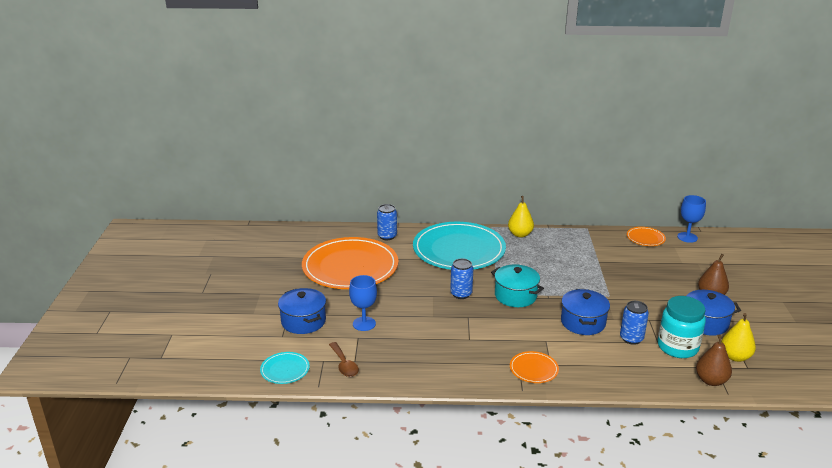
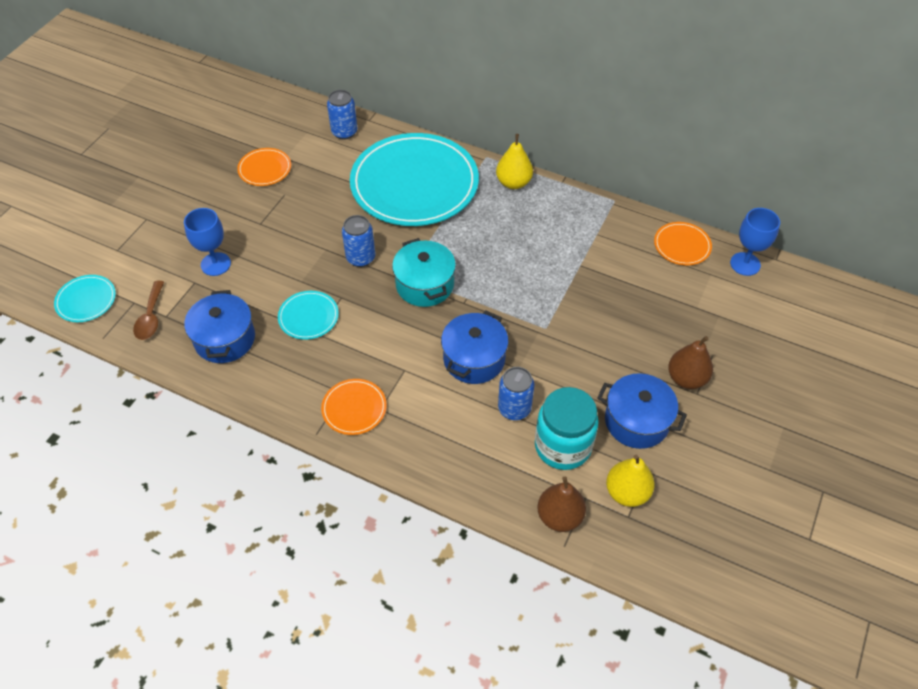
camera: 25 degrees right, 25 degrees up
blue pot [278,288,326,334] -> blue pot moved to [184,290,255,363]
orange plate [302,237,398,289] -> orange plate [237,148,291,186], size x0.42
none -> turquoise plate [278,291,339,340]

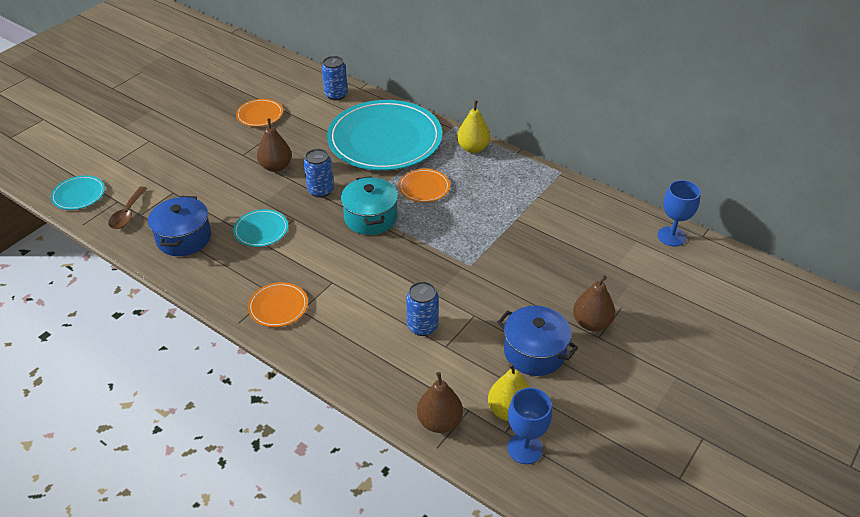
camera: 10 degrees right, 10 degrees down
blue goblet [184,208,231,276] -> blue goblet moved to [507,388,552,464]
blue pot [441,310,509,384] -> none
turquoise jar [535,387,599,470] -> none
orange plate [654,222,712,265] -> orange plate moved to [398,169,450,202]
none -> brown pear [257,118,292,172]

